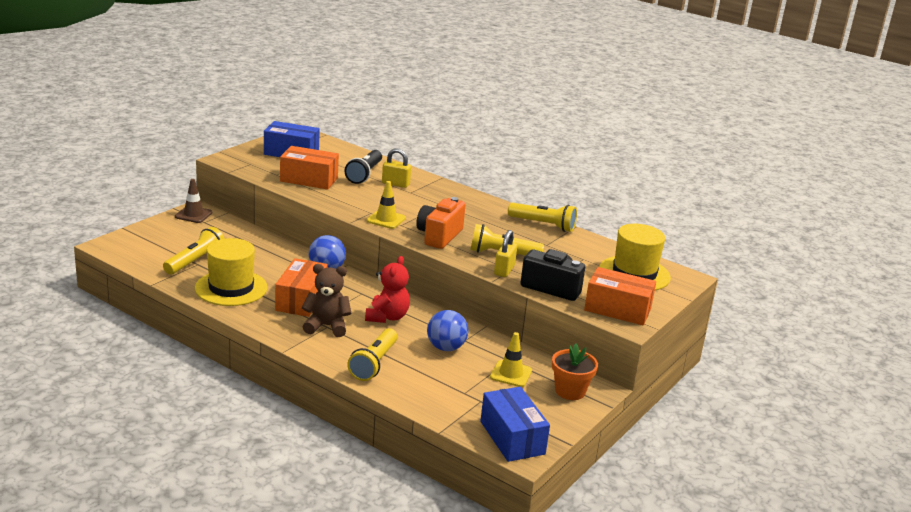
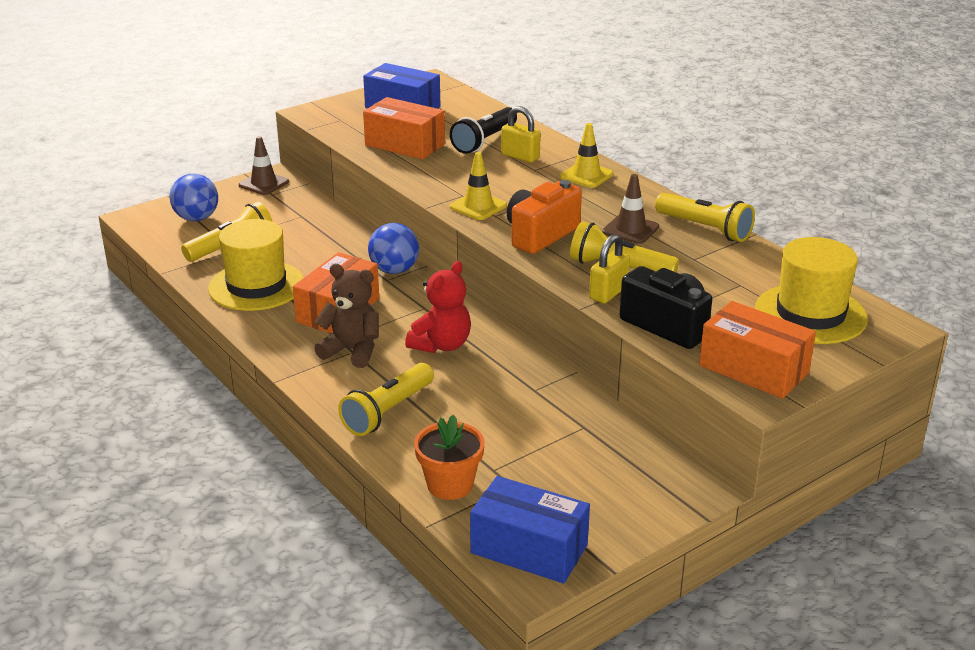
camera: 20 degrees right, 5 degrees up
blue ball [427,310,468,351] -> blue ball moved to [170,174,218,221]
blue box [480,387,550,462] -> blue box turned 60 degrees counterclockwise [470,476,590,584]
yellow traffic cone [490,332,532,387] -> yellow traffic cone moved to [560,123,614,188]
orange flower pot [552,343,598,400] -> orange flower pot moved to [414,415,485,500]
none -> brown traffic cone [602,174,659,244]

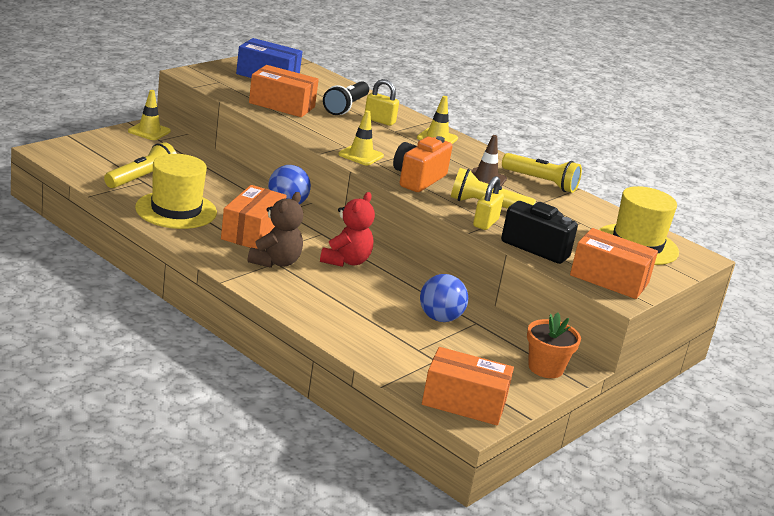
camera: 15 degrees left, 5 degrees down
blue ball [170,174,218,221] -> blue ball moved to [420,274,468,322]
brown traffic cone [239,136,289,195] -> yellow traffic cone [128,90,171,140]
brown teddy bear [314,264,379,368] -> brown teddy bear turned 105 degrees clockwise [248,192,303,268]
yellow flashlight [338,363,434,436] -> none
orange flower pot [414,415,485,500] -> orange flower pot moved to [527,312,581,378]
blue box [470,476,590,584] -> orange box [422,347,514,425]

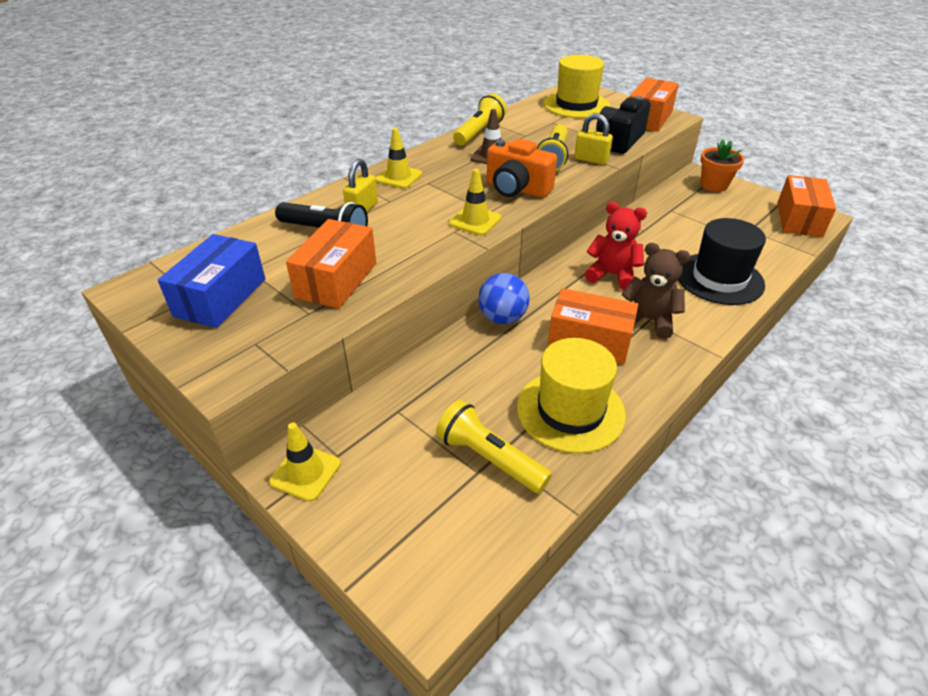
camera: 85 degrees left, 15 degrees up
blue ball [420,274,468,322] -> none
none -> black hat [678,218,766,305]

